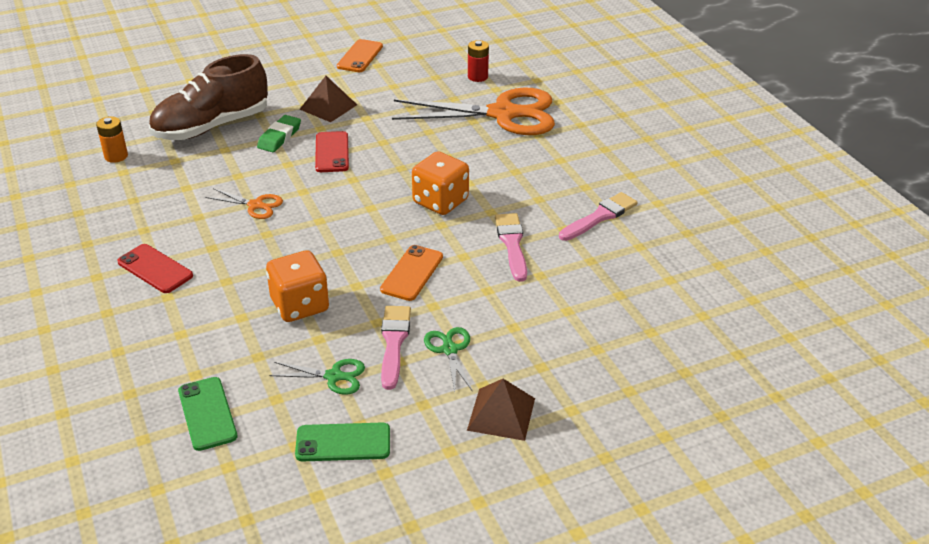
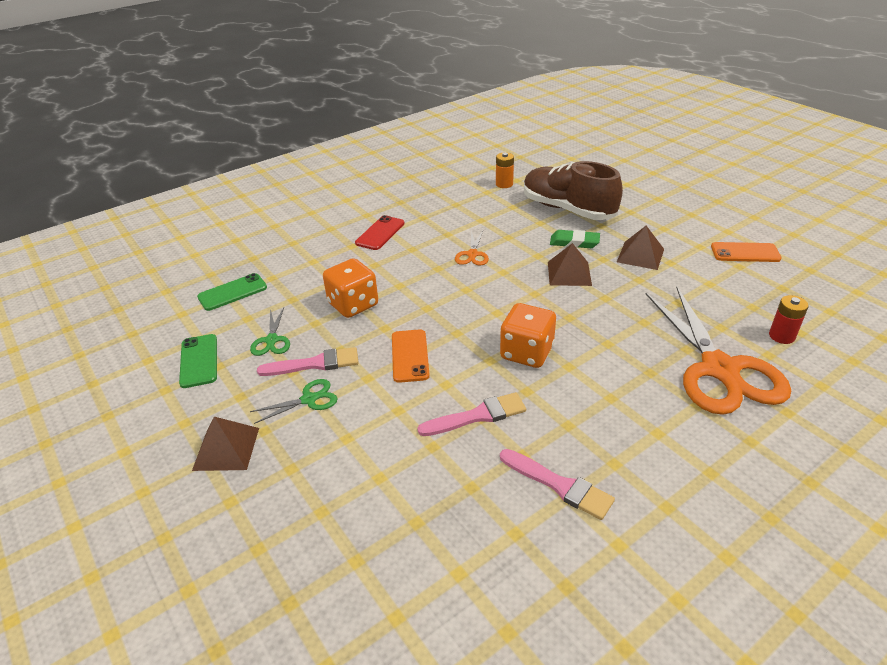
camera: 80 degrees right, 0 degrees up
red phone [315,131,349,172] -> brown pyramid [548,243,592,286]
orange phone [380,245,443,301] -> orange phone turned 75 degrees clockwise [392,329,430,383]

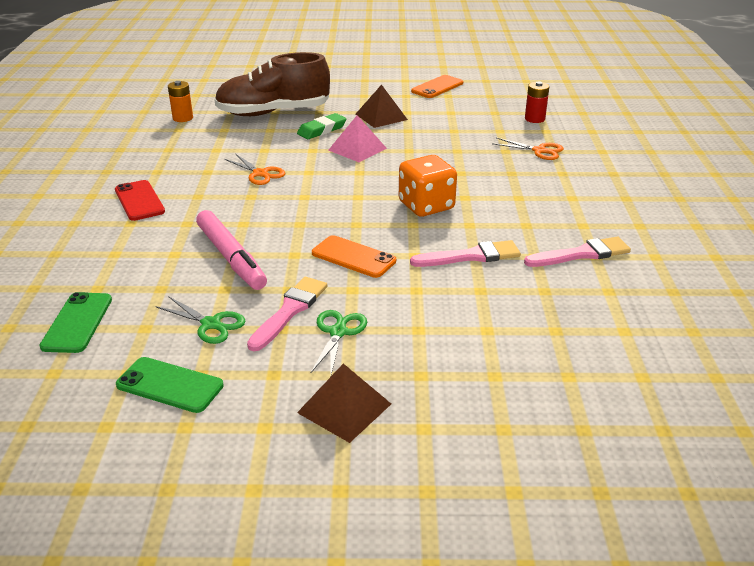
camera: 55 degrees left, 5 degrees down
orange dice [323,258,378,318] -> pink marker [196,210,267,290]
pink brush [417,392,526,436] -> pink brush turned 60 degrees clockwise [410,240,521,267]
brown pyramid [548,243,592,286] -> pink pyramid [329,115,387,162]
orange scissors [646,286,791,415] -> orange scissors [492,138,564,160], size x0.43

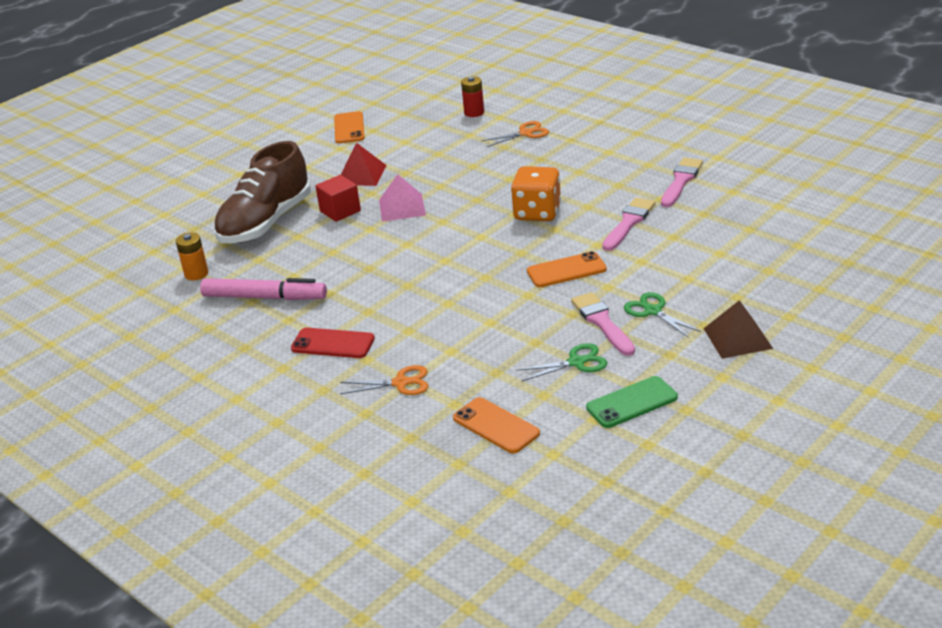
camera: 45 degrees left, 0 degrees up
green phone [39,292,112,353] -> orange phone [453,397,540,453]
pink marker [196,210,267,290] -> pink marker moved to [200,278,327,300]
orange scissors [225,154,285,185] -> orange scissors moved to [340,365,428,395]
green eraser [297,113,347,139] -> red cube [315,175,361,222]
brown pyramid [356,84,408,128] -> red pyramid [341,143,387,186]

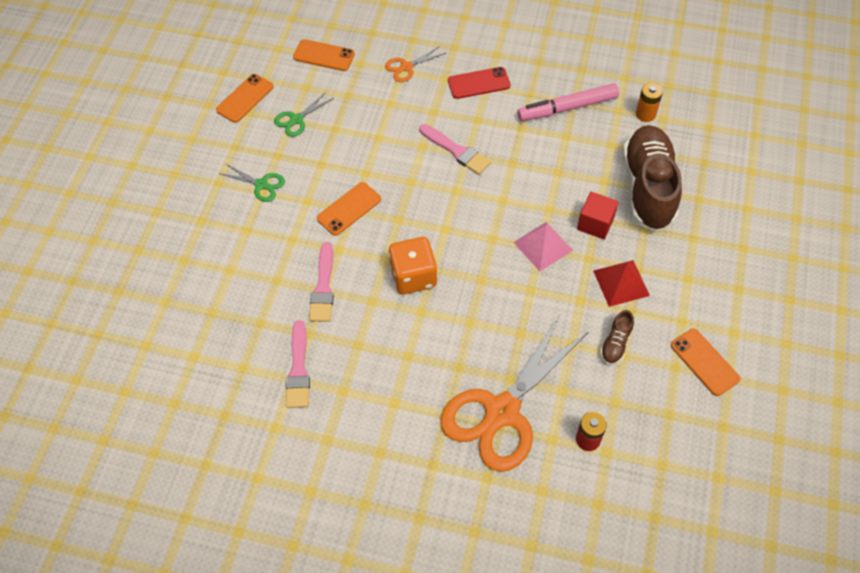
camera: 150 degrees right, 25 degrees up
orange scissors [481,121,549,147] -> orange scissors [440,315,588,472], size x2.35
pink brush [571,292,635,356] -> pink brush moved to [419,124,491,175]
green phone [586,376,678,428] -> orange phone [216,74,273,123]
brown pyramid [703,300,773,359] -> none
none -> brown shoe [600,310,634,365]

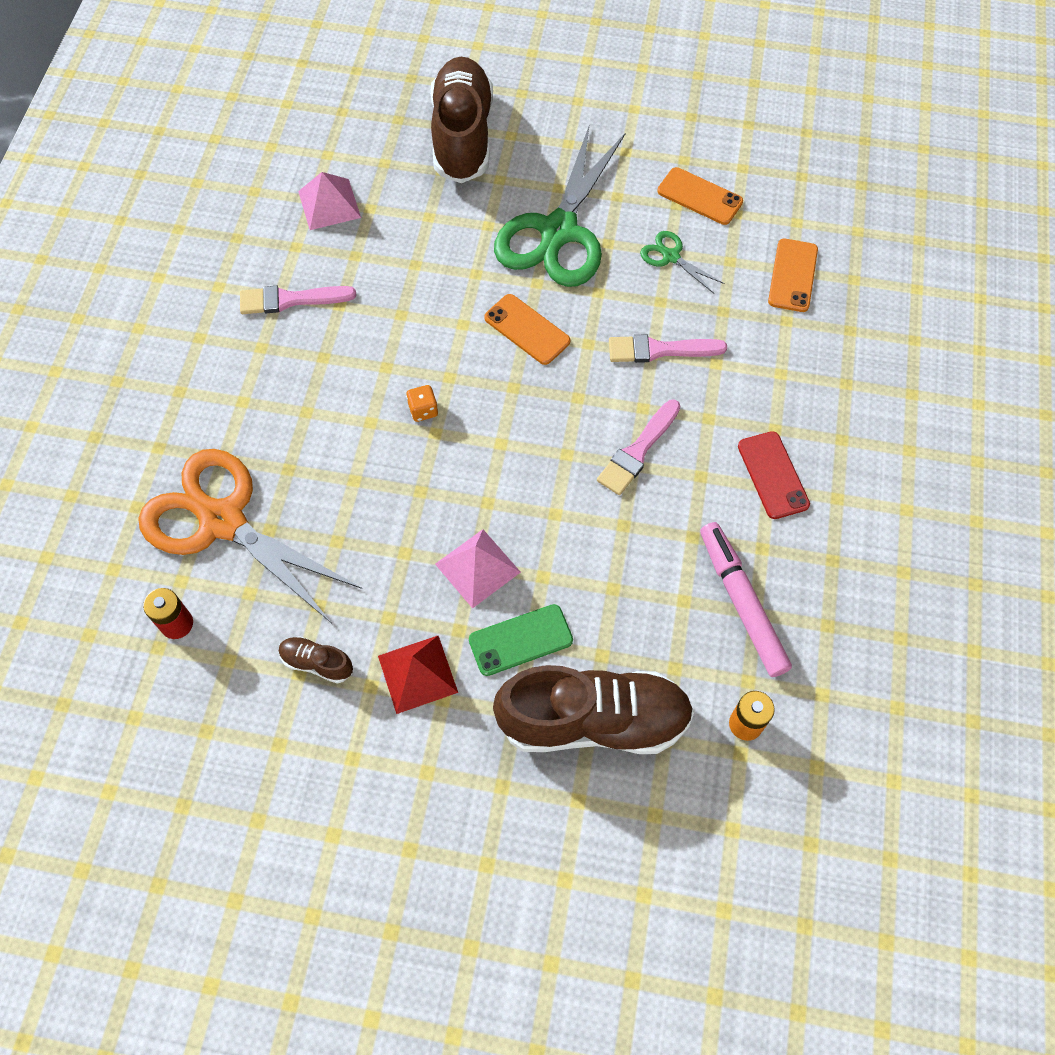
camera: 85 degrees right, 5 degrees up
green scissors [218,163,285,202] -> green scissors [494,127,626,287], size x2.35
pink brush [309,242,334,322] -> pink brush moved to [609,334,727,363]
orange scissors [385,46,446,82] -> none
orange dice [388,237,437,294] -> orange dice [406,385,438,422], size x0.47
red cube [577,192,618,239] -> green phone [469,604,573,676]
orange phone [671,328,740,396] -> none
none -> pink pyramid [298,172,361,230]
none -> brown shoe [430,57,493,183]

